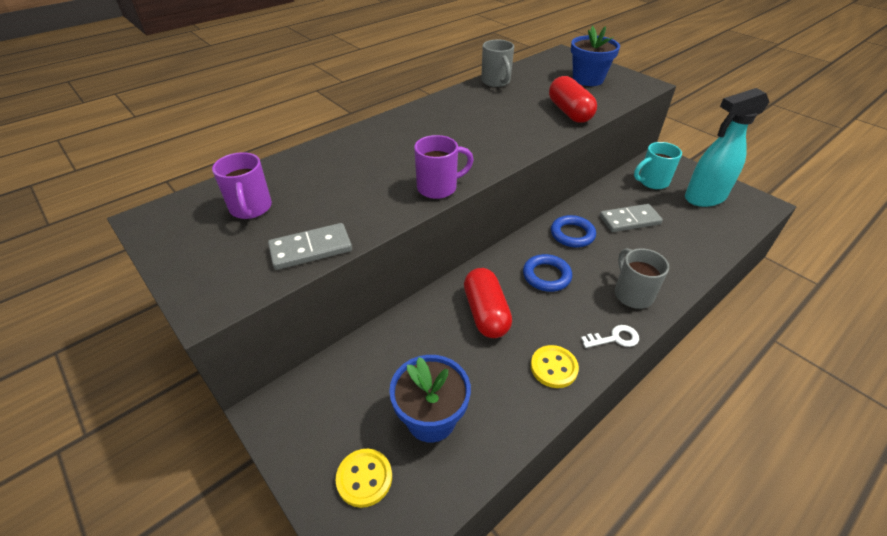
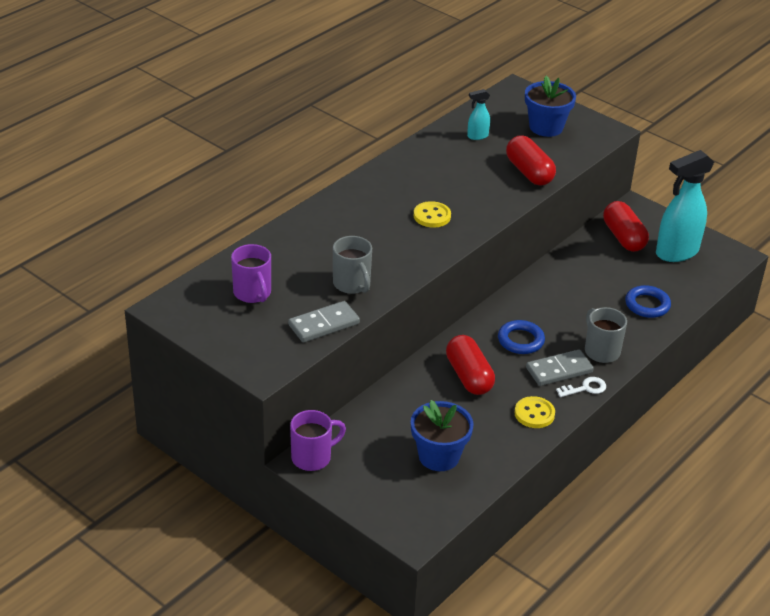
camera: 10 degrees left, 5 degrees down
yellow button [336,449,392,508] -> yellow button moved to [414,201,451,228]
purple mug [414,135,474,199] -> purple mug moved to [290,410,346,471]
grey mug [481,39,514,87] -> grey mug moved to [333,236,372,294]
blue ring [551,215,596,248] -> blue ring moved to [625,285,671,318]
grey domino [600,204,663,232] -> grey domino moved to [526,349,594,386]
turquoise mug [634,142,682,189] -> red capsule [603,201,649,252]
none -> turquoise spray bottle [467,89,490,140]

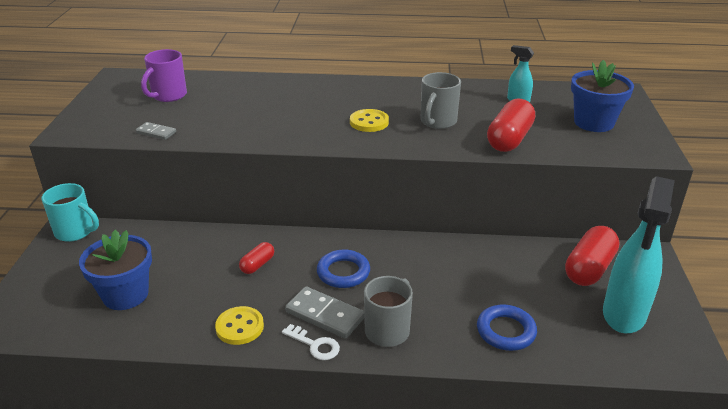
camera: 55 degrees right, 5 degrees down
grey domino [288,301,360,342] -> grey domino [136,122,176,140], size x0.58
purple mug [290,410,346,471] -> turquoise mug [42,183,99,242]
grey mug [333,236,372,294] -> grey mug moved to [420,72,461,129]
red capsule [446,335,495,395] -> red capsule [239,242,274,274], size x0.53
turquoise spray bottle [656,150,714,262] -> turquoise spray bottle turned 90 degrees counterclockwise [603,176,675,333]

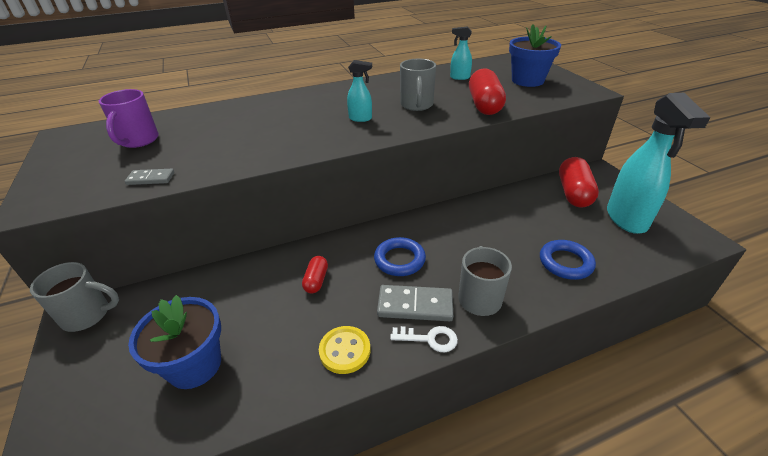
camera: 25 degrees left, 5 degrees up
turquoise mug [42,183,99,242] -> grey mug [30,262,119,332]
yellow button [350,109,389,132] -> turquoise spray bottle [347,60,372,122]

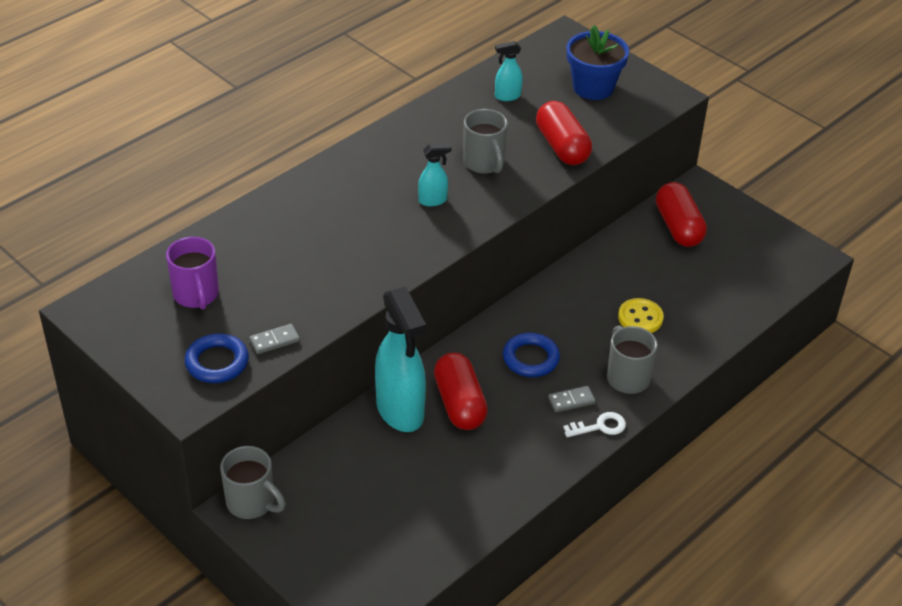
camera: 25 degrees left, 5 degrees up
grey mug [30,262,119,332] -> grey mug turned 60 degrees clockwise [220,446,285,519]
blue flower pot [128,295,221,389] -> none
red capsule [302,256,328,293] -> red capsule [434,353,488,430], size x1.88
yellow button [319,326,371,374] -> yellow button moved to [618,298,664,333]
grey domino [377,285,453,321] -> grey domino [548,386,596,412], size x0.58
blue ring [540,240,596,280] -> blue ring moved to [184,333,249,383]
turquoise spray bottle [607,93,710,234] -> turquoise spray bottle moved to [375,286,426,432]

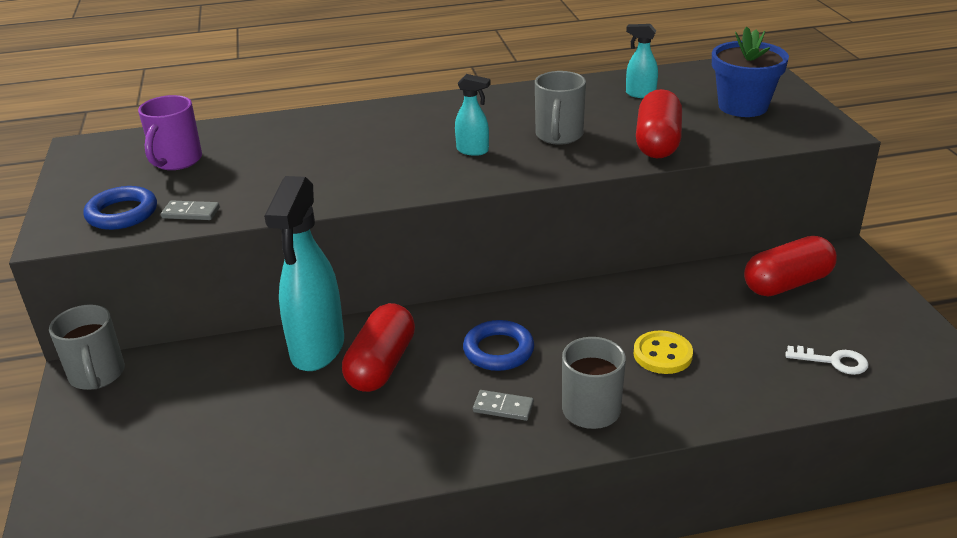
camera: 35 degrees right, 10 degrees down
white key [563,412,626,437] -> white key moved to [786,346,869,375]
red capsule [656,182,707,247] -> red capsule turned 45 degrees clockwise [744,236,837,296]

